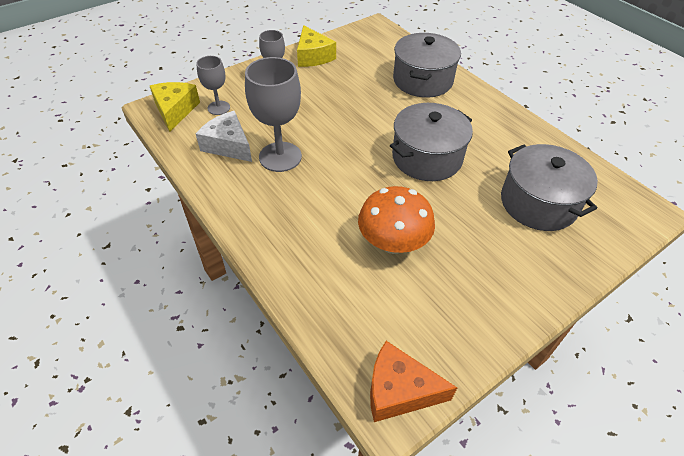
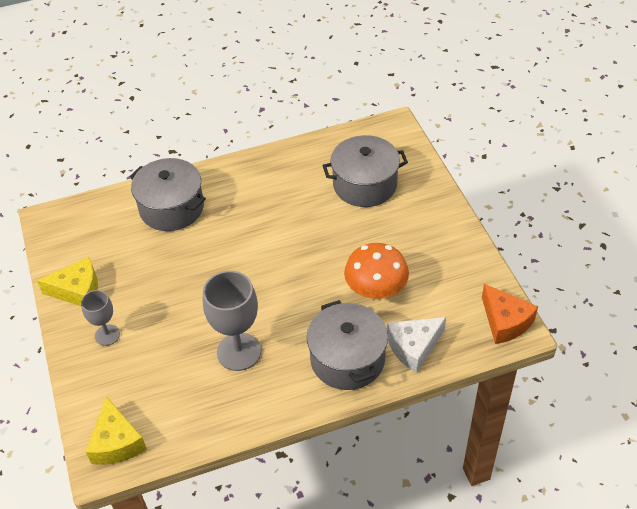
camera: 70 degrees left, 0 degrees up
yellow cheese [150,82,200,132] -> yellow cheese turned 120 degrees counterclockwise [86,396,147,465]
grey goblet [196,56,230,115] -> none
white cheese [196,111,252,162] -> white cheese moved to [387,317,446,373]
orange cheese [370,341,457,422] -> orange cheese turned 60 degrees counterclockwise [482,284,538,344]
grey pot [390,103,473,181] -> grey pot moved to [307,300,388,390]

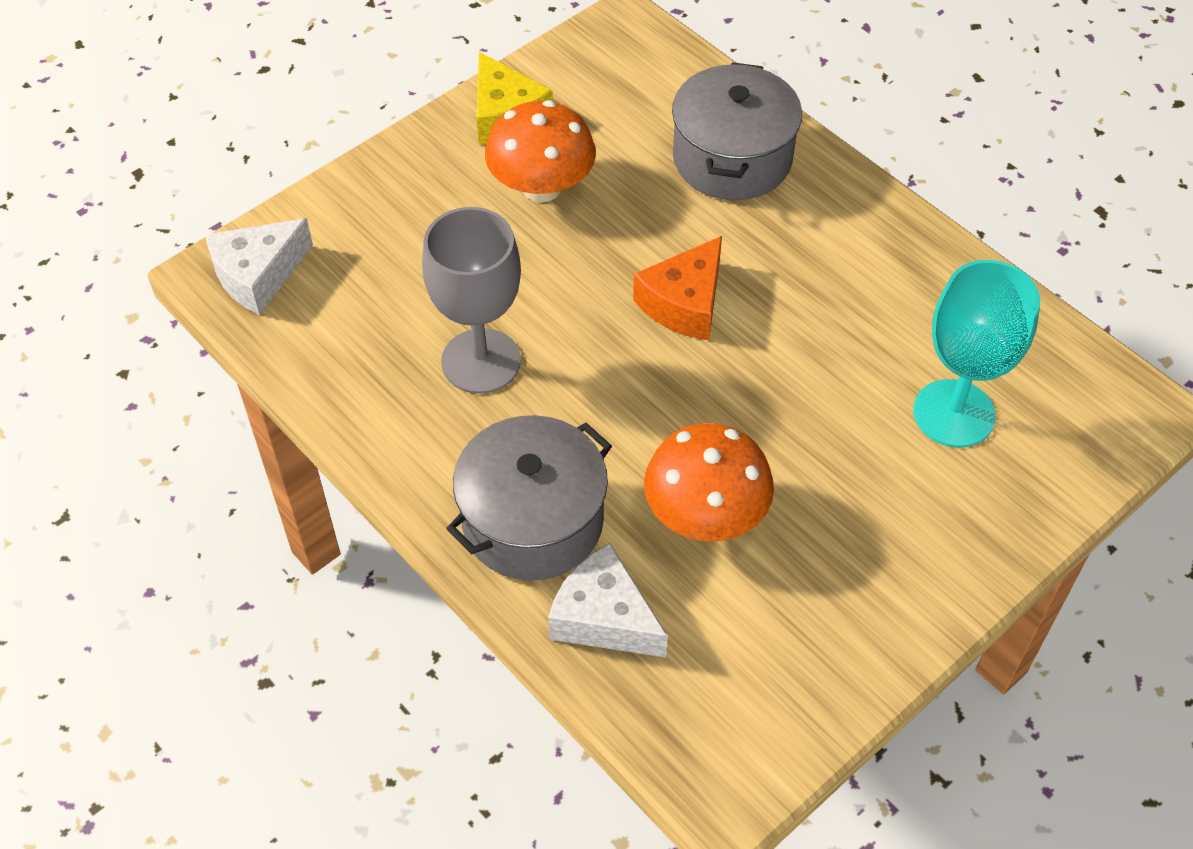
camera: 65 degrees right, 5 degrees up
grey goblet [81,290,120,346] -> none
yellow cheese [86,396,147,465] -> white cheese [205,218,313,315]
grey pot [322,135,408,207] -> turquoise goblet [913,260,1040,447]
orange cheese [482,284,538,344] -> orange cheese moved to [633,236,722,340]
none -> orange mushroom [485,100,596,202]

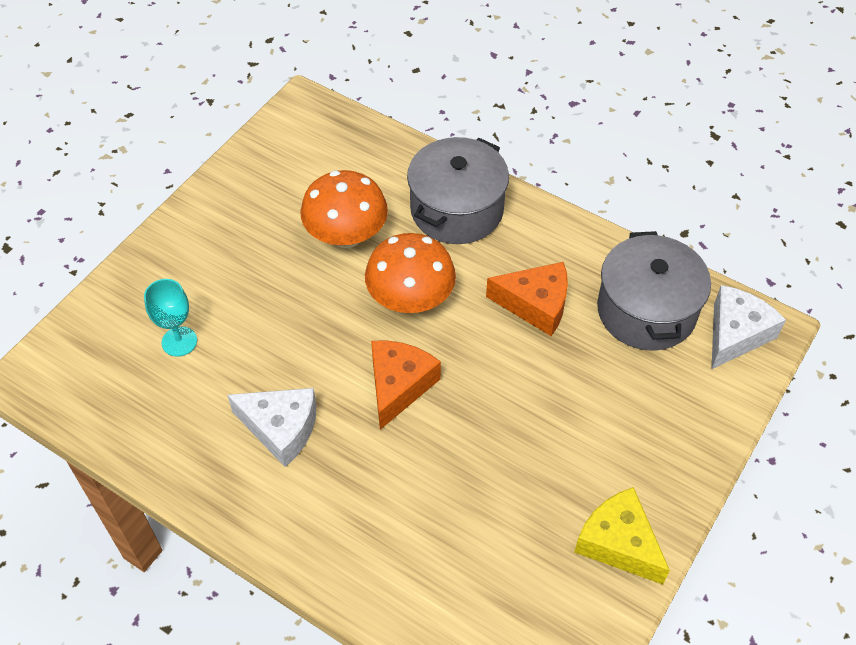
camera: 165 degrees right, 0 degrees up
grey goblet [422,207,521,394] -> orange cheese [486,262,568,336]
orange mushroom [485,100,596,202] -> orange mushroom moved to [365,233,456,313]
white cheese [548,543,668,658] -> white cheese moved to [227,388,317,467]
grey pot [672,62,802,200] -> grey pot moved to [597,231,711,351]
turquoise goblet [913,260,1040,447] -> turquoise goblet [144,279,197,357], size x0.58

